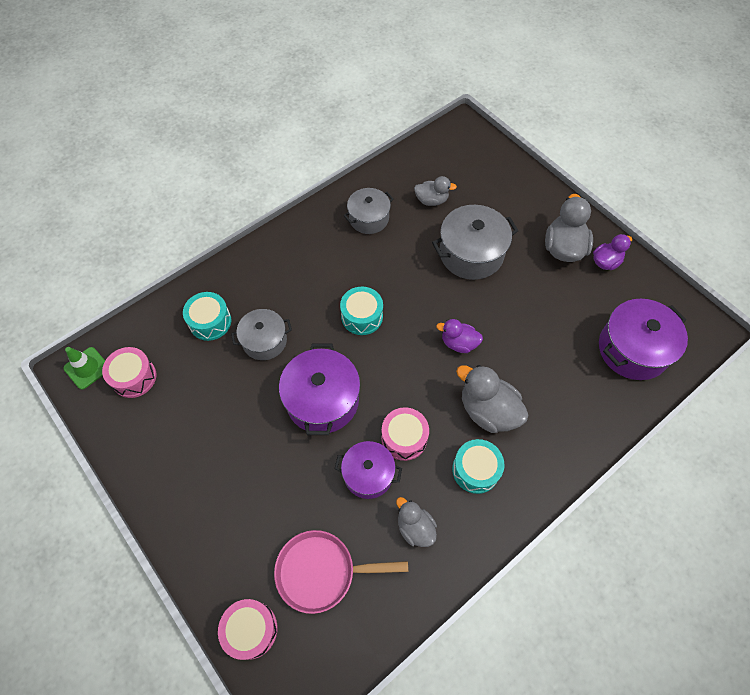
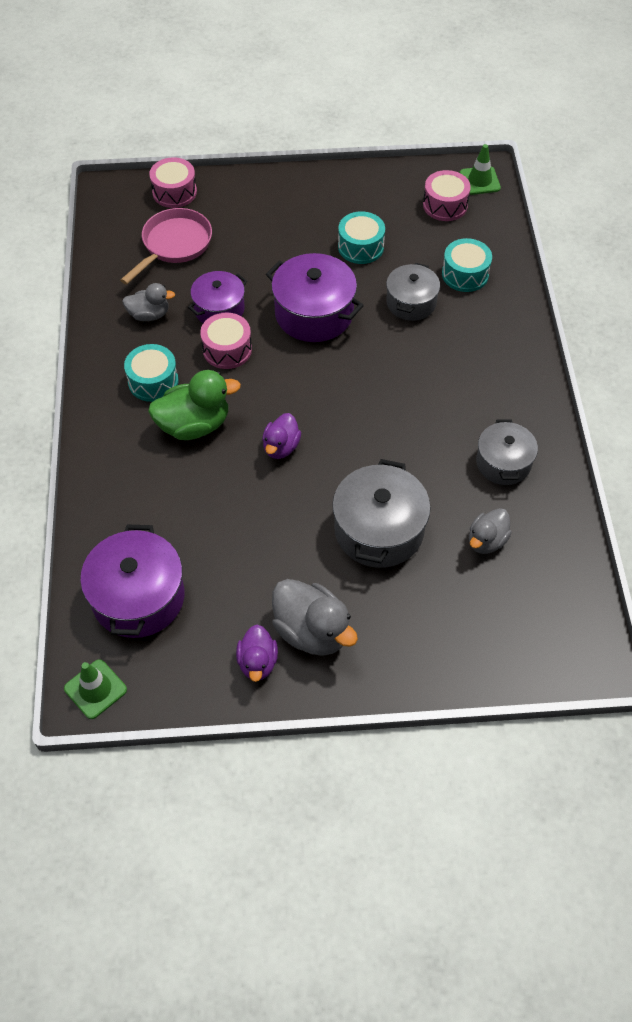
camera: 125 degrees right, 5 degrees down
turquoise drum [340,287,383,335] -> turquoise drum moved to [338,211,385,264]
purple duck [436,319,483,353] -> purple duck turned 150 degrees clockwise [262,413,301,459]
grey duck [456,365,529,433] -> green duck [148,370,241,440]
none -> green traffic cone [64,659,127,719]

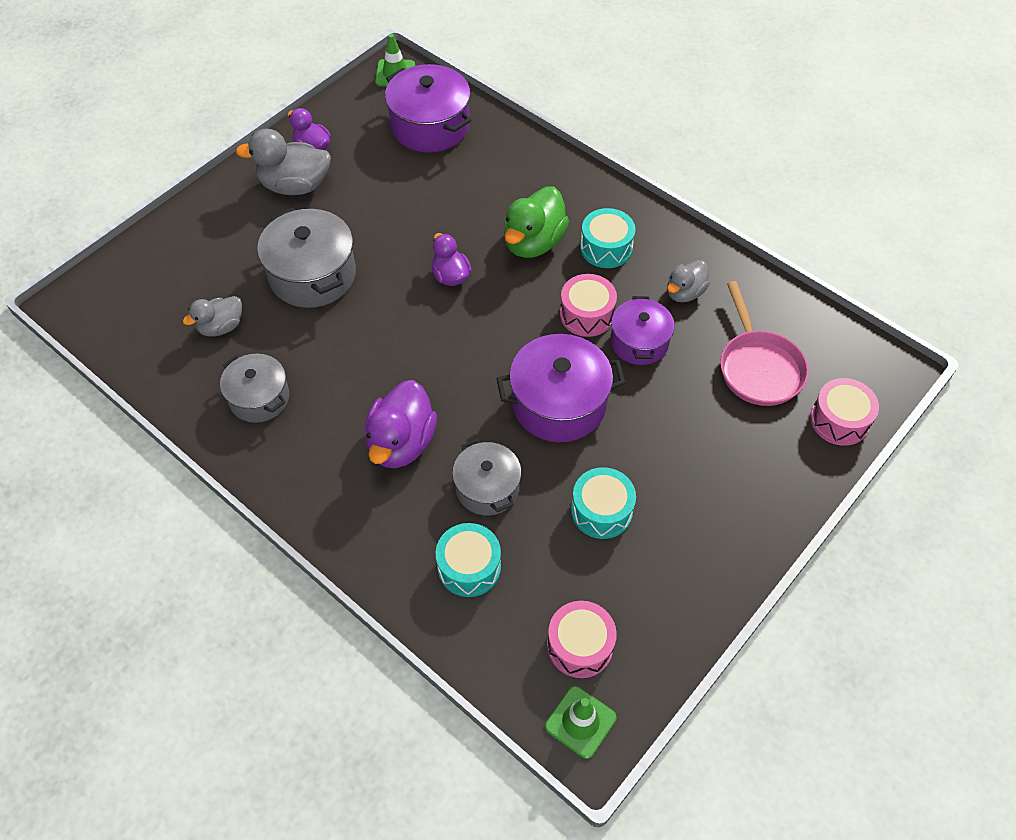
camera: 135 degrees right, 0 degrees up
grey duck [469,508,512,554] -> grey duck turned 120 degrees counterclockwise [183,296,242,336]
none -> purple duck [364,380,437,468]

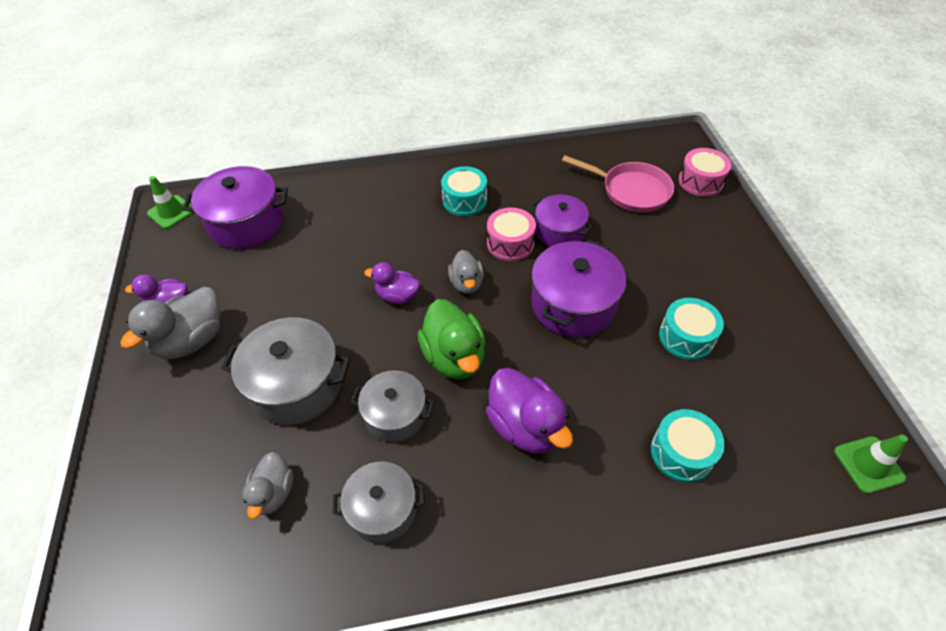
camera: 50 degrees left, 5 degrees down
grey pot [452,439,522,516] -> grey pot moved to [351,370,434,442]
green duck [504,187,569,258] -> green duck moved to [418,299,486,380]
pink drum [547,601,617,678] -> none
grey duck [667,260,710,302] -> grey duck moved to [448,250,484,294]

